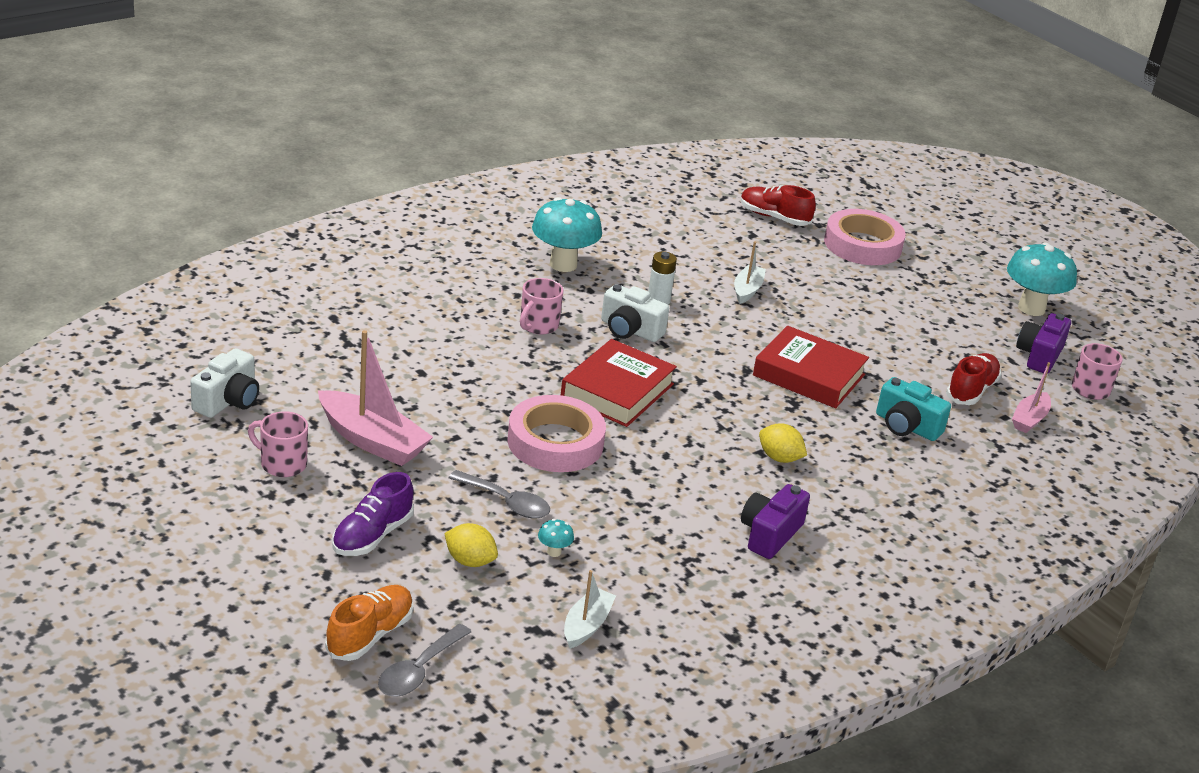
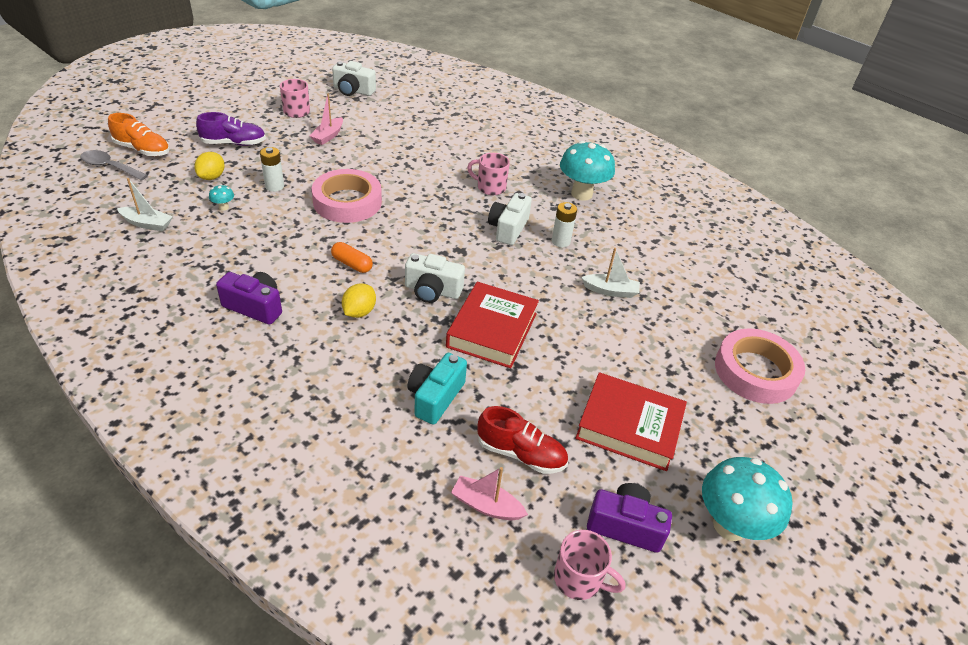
camera: 80 degrees right, 10 degrees up
pink boat [318,330,433,466] -> pink boat [310,93,343,145], size x0.57
purple shoe [332,472,414,556] -> purple shoe turned 150 degrees clockwise [196,112,266,146]
grey spoon [448,470,550,519] -> white battery [260,147,284,192]
red book [561,339,677,427] -> red book moved to [575,372,687,471]
red shoe [740,185,816,226] -> none
none -> orange capsule [331,242,373,273]
none -> white camera [405,253,465,303]

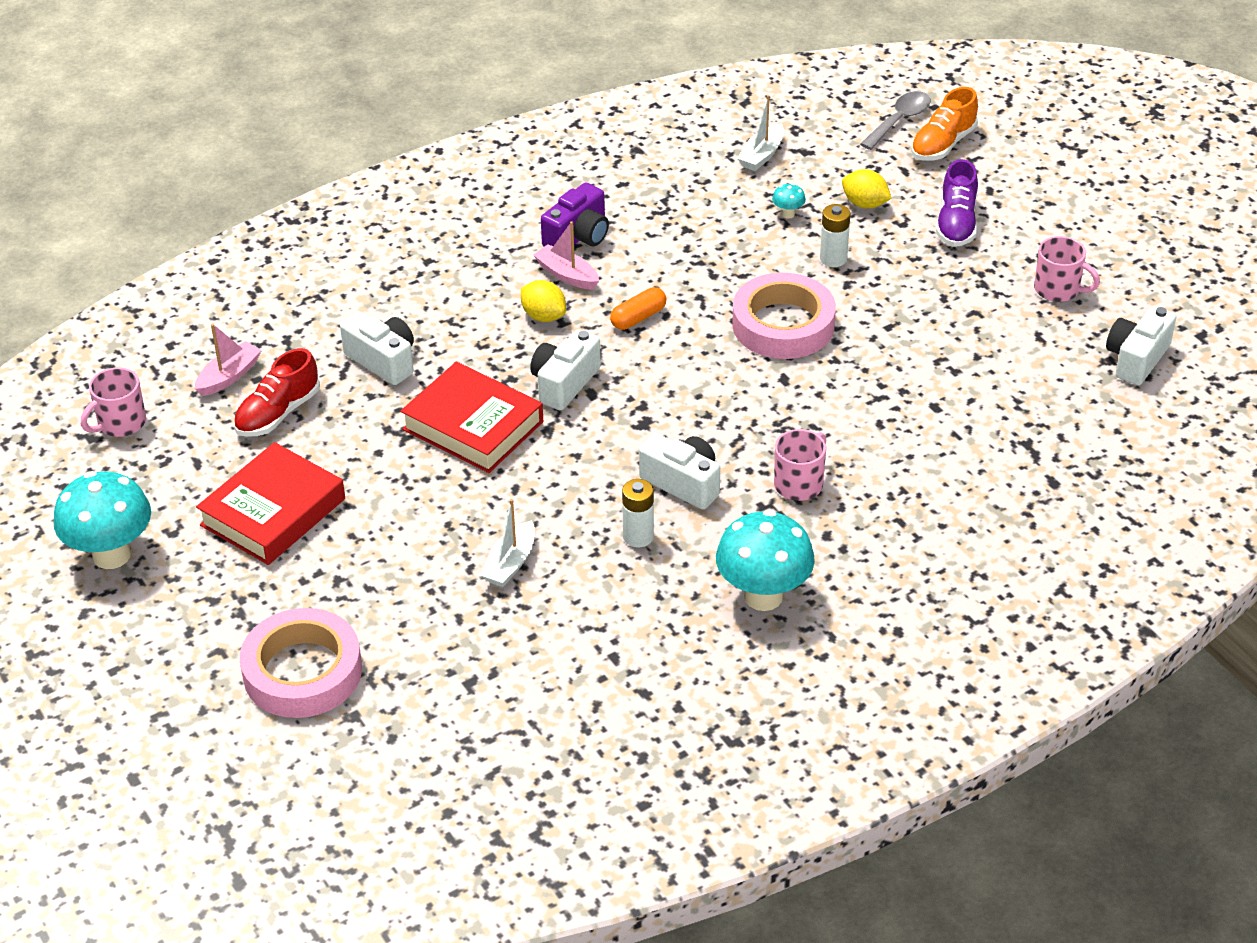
camera: 110 degrees right, 0 degrees up
pink boat [310,93,343,145] -> pink boat moved to [533,221,599,290]
turquoise camera [407,353,467,425] -> white camera [340,312,414,385]
purple camera [587,483,672,553] -> none

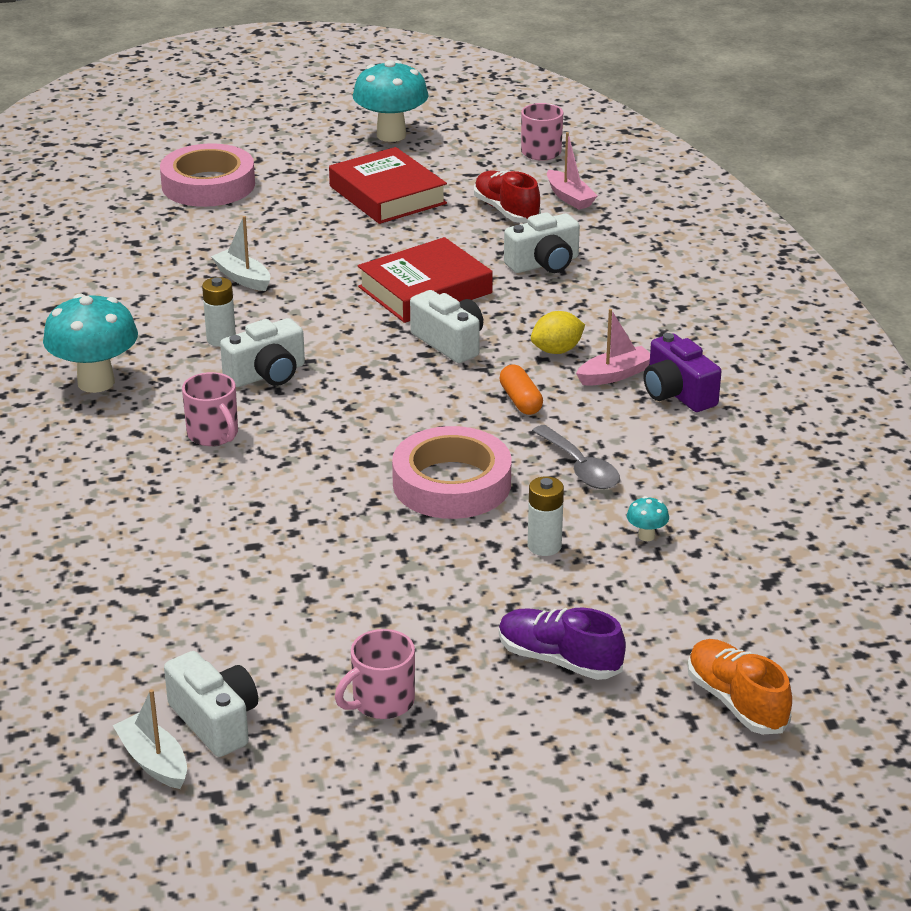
camera: 110 degrees right, 10 degrees down
white boat [737,95,784,171] -> white boat moved to [112,689,187,789]
yellow lemon [842,169,892,209] -> none
grey spoon [860,91,931,150] -> grey spoon moved to [532,425,620,489]

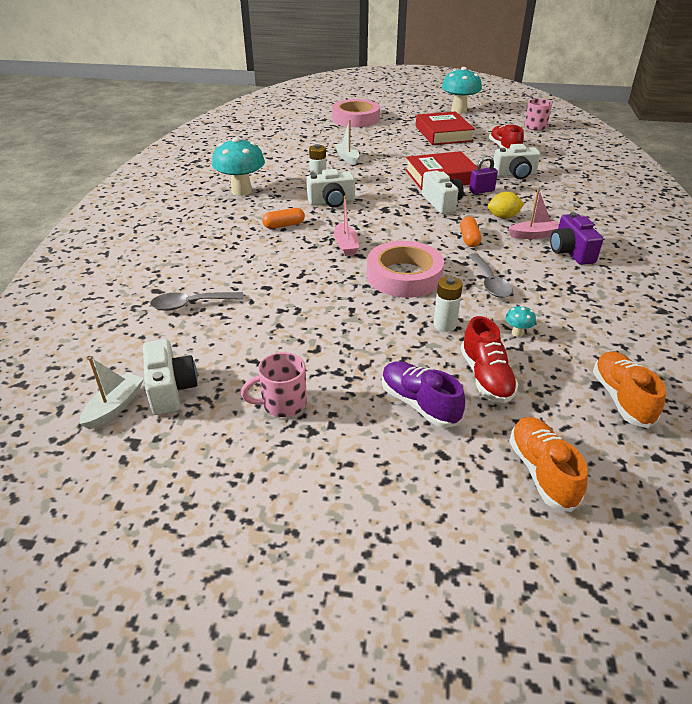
camera: 20 degrees right, 5 degrees up
white boat [112,689,187,789] -> white boat turned 45 degrees clockwise [79,357,144,430]
pink mug [182,372,238,446] -> orange capsule [262,208,305,229]
pink boat [547,132,597,210] -> pink boat moved to [334,196,359,256]
none -> grey spoon [150,292,244,311]
none -> red shoe [461,316,519,403]
none -> purple padlock [469,156,498,194]
none -> orange shoe [593,351,666,428]

